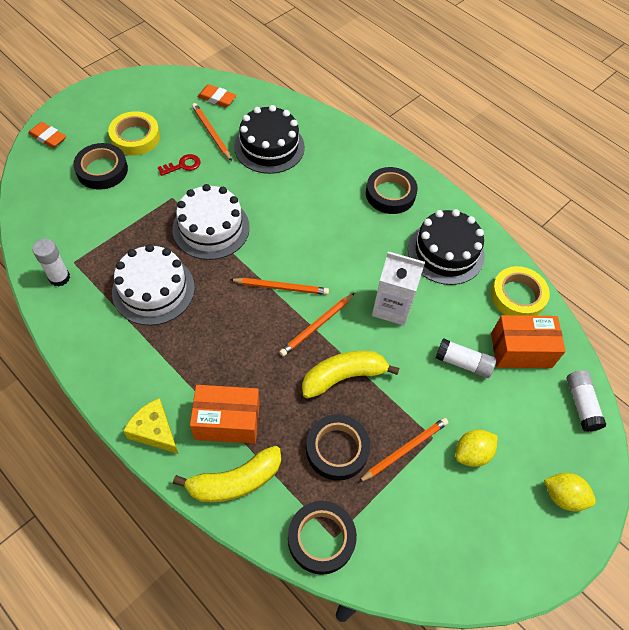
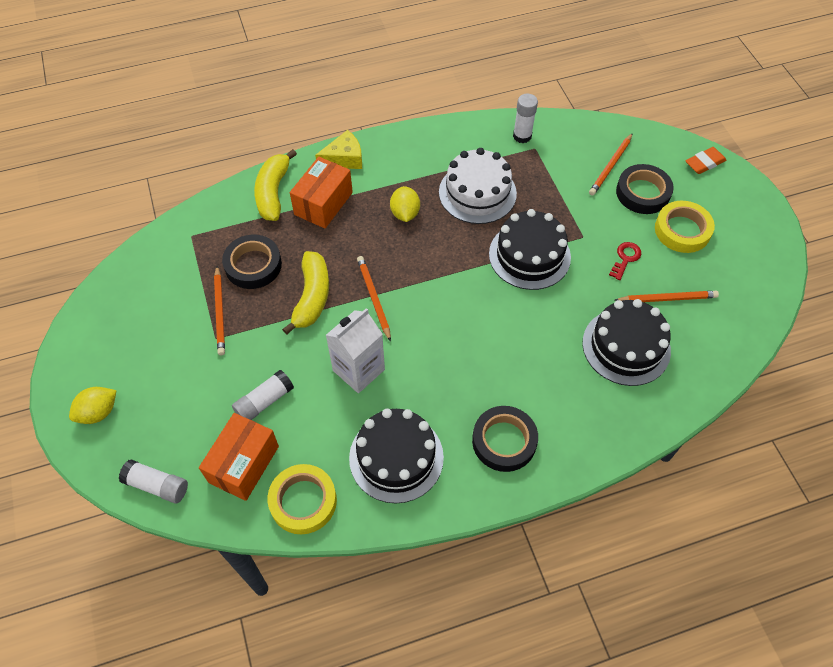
camera: 120 degrees right, 0 degrees up
red key [158,154,201,176] -> red key turned 150 degrees counterclockwise [609,242,641,280]
white cake [172,184,250,260] -> black cake [489,209,571,290]
orange eraser [197,85,237,107] -> none
orange pencil [229,278,329,295] -> orange pencil moved to [589,133,633,196]
black tape [288,501,357,575] -> none
yellow lemon [455,429,498,467] -> yellow lemon moved to [390,186,420,222]

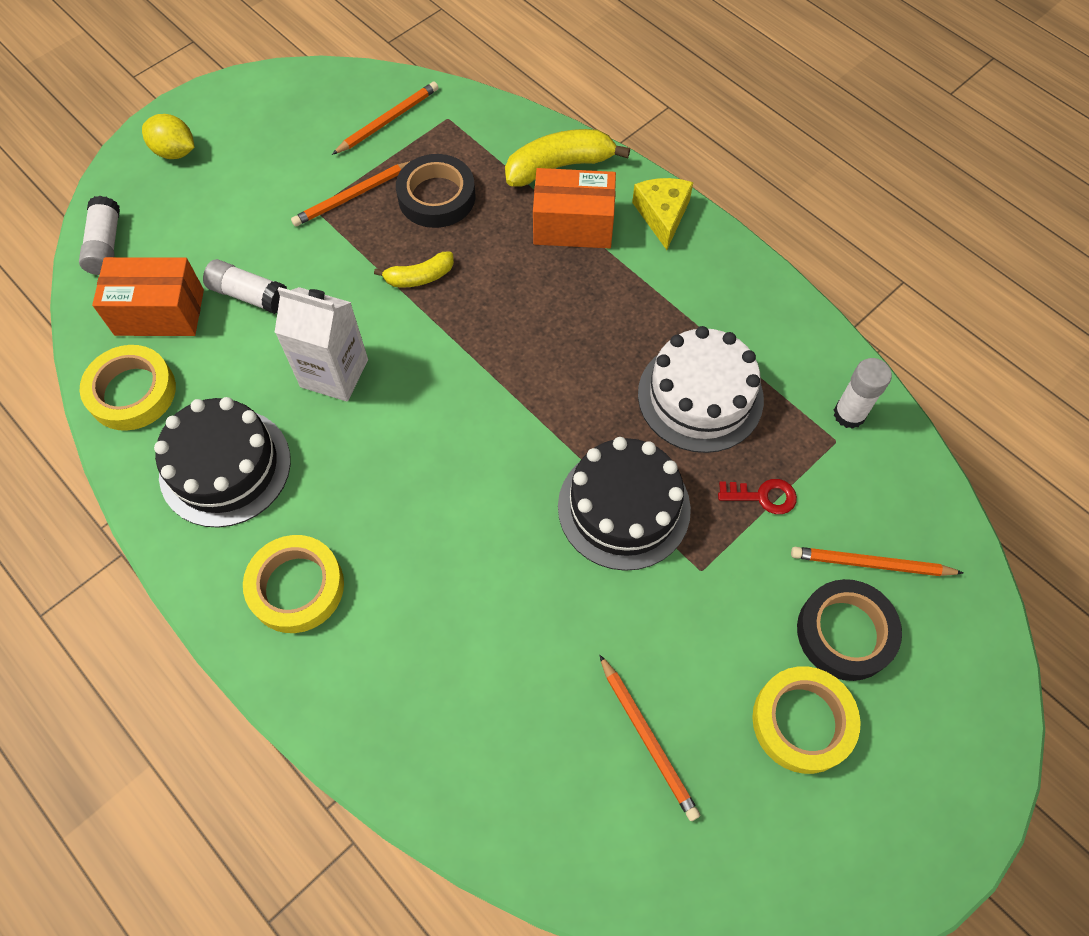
camera: 65 degrees right, 5 degrees up
yellow banana [282,251,329,335] -> yellow banana [374,251,454,288], size x0.59
yellow cheese [315,130,362,169] -> yellow cheese turned 135 degrees counterclockwise [632,178,693,250]
orange pencil [357,256,391,342] -> orange pencil moved to [332,82,439,155]
yellow lemon [390,186,420,222] -> none
black tape [472,406,538,472] -> yellow tape [243,535,344,633]
black cake [582,299,671,386] -> none
red key [609,242,641,280] -> red key moved to [718,479,797,514]
orange eraser [685,147,726,174] -> none

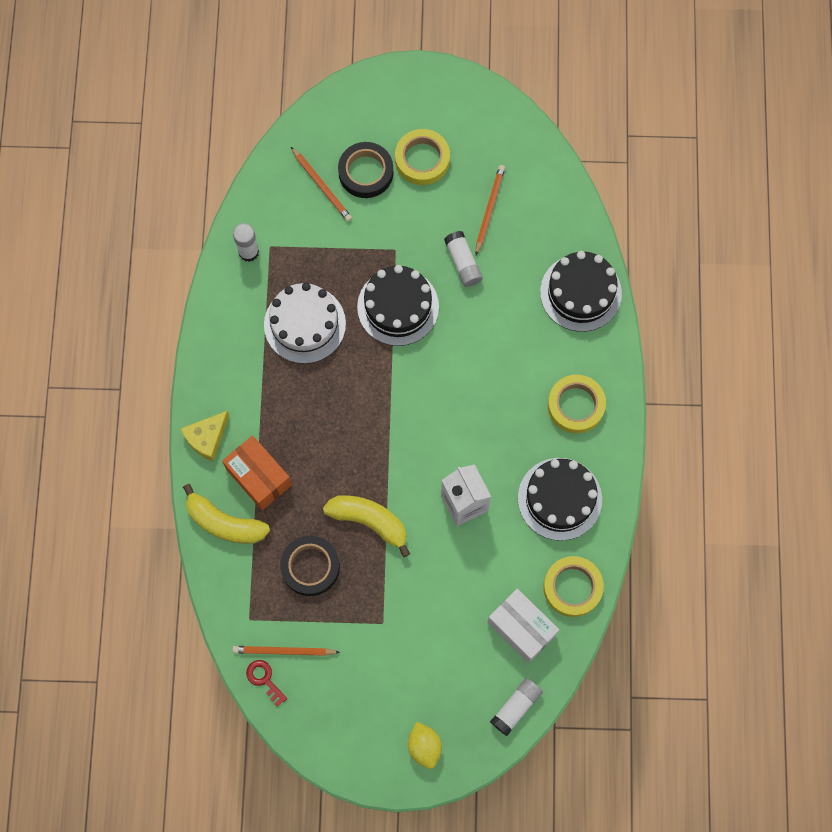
camera: 135 degrees left, 10 degrees up
orange box [92,257,204,336] -> white box [487,589,559,663]
white glue stick [203,259,287,314] -> white glue stick moved to [444,231,483,287]
orange pencil [291,161,410,226] -> none
yellow banana [374,251,454,288] -> yellow banana [323,495,410,557], size x1.69
red key [718,479,797,514] -> red key moved to [246,660,288,707]
none -> black cake [540,251,622,332]

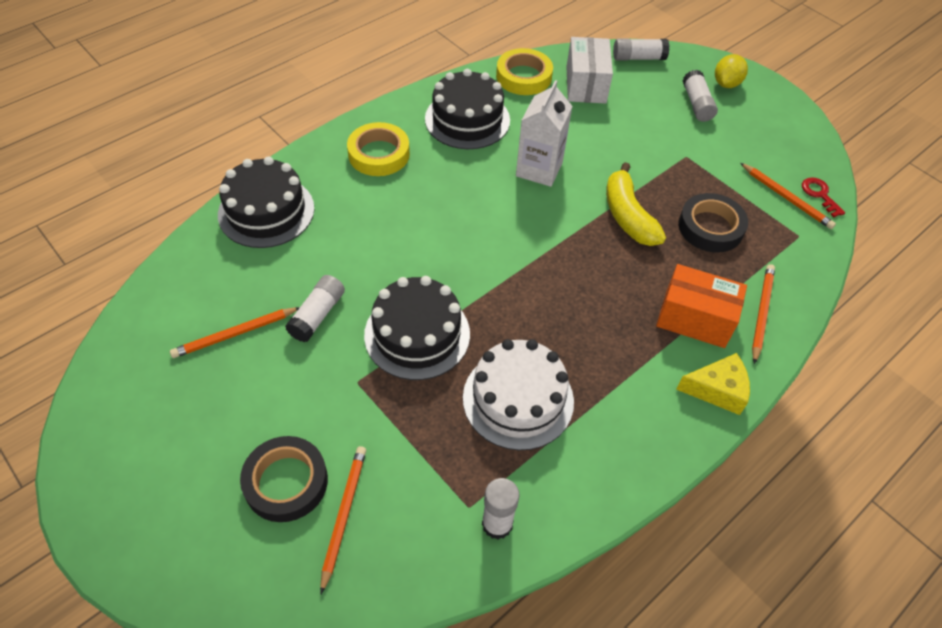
camera: 135 degrees left, 20 degrees down
yellow banana [183,484,270,544] -> orange pencil [752,264,775,364]
orange box [222,436,292,510] -> orange box turned 75 degrees counterclockwise [656,264,747,348]
red key [246,660,288,707] -> red key turned 150 degrees clockwise [802,178,845,218]
yellow tape [395,129,450,185] -> none
none -> white glue stick [683,70,718,122]

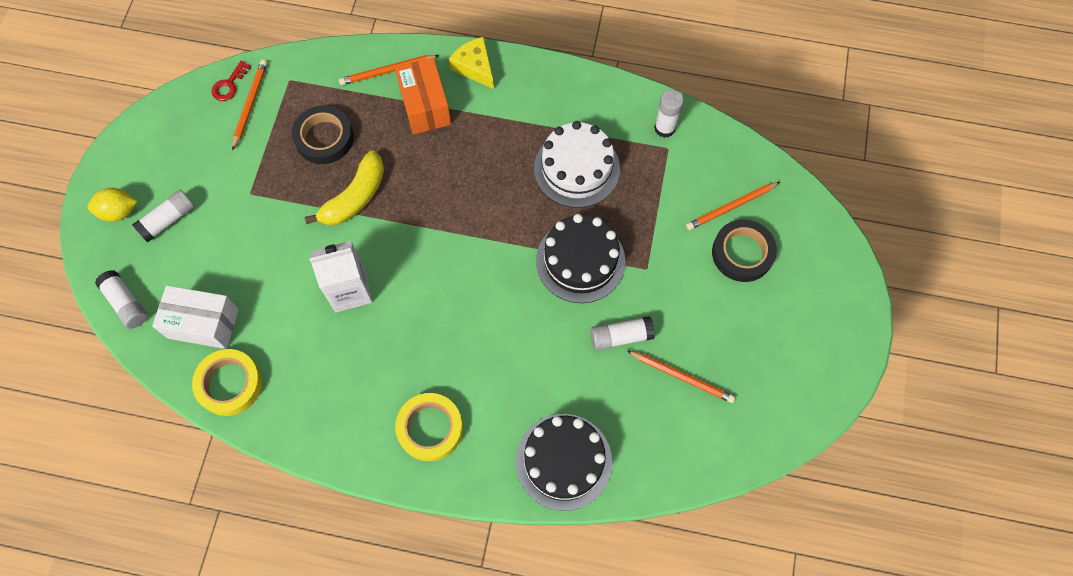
camera: 125 degrees left, 15 degrees up
black cake [425,69,510,149] -> none
white box [566,37,613,104] -> white box turned 45 degrees clockwise [152,285,239,349]

